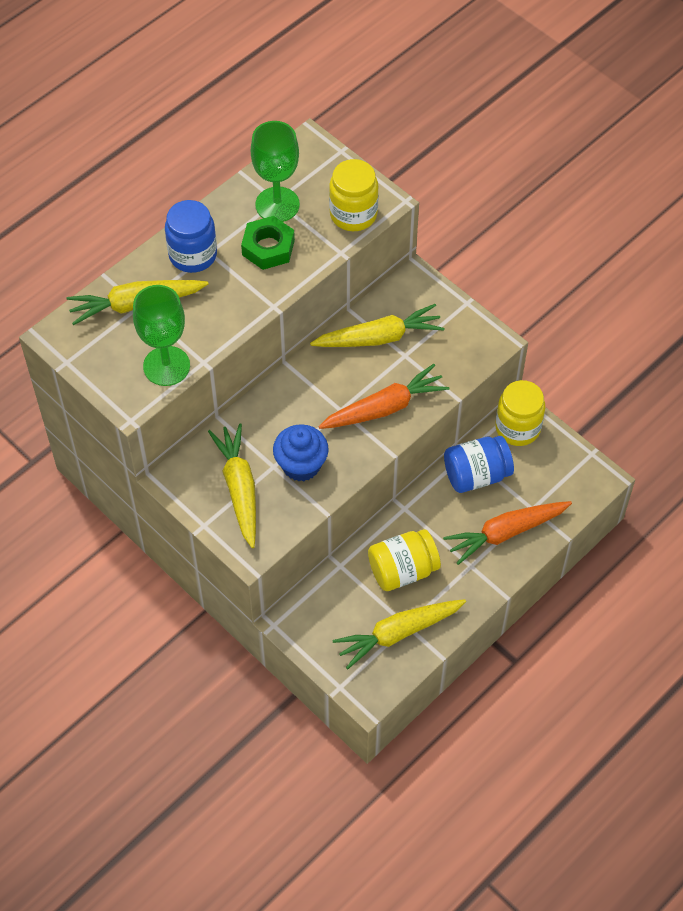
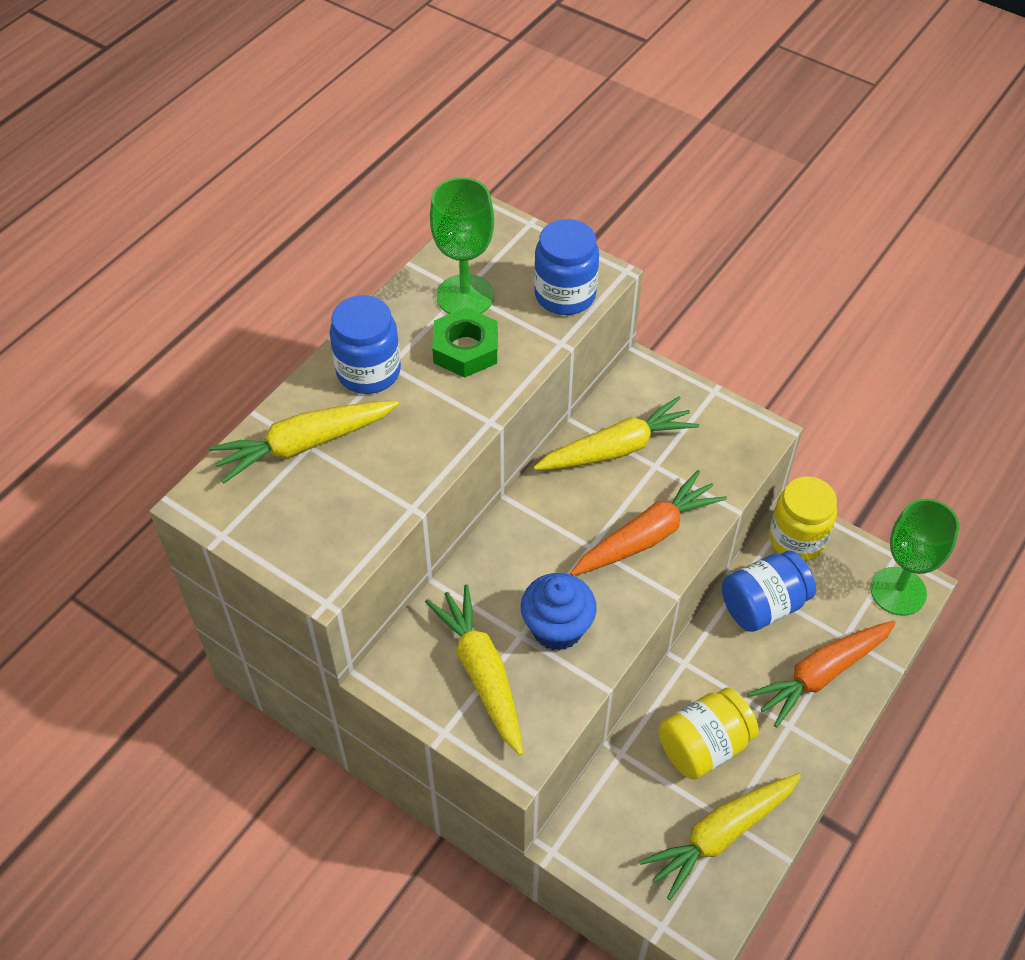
camera: 10 degrees left, 5 degrees down
green goblet [133,285,190,386] -> green goblet moved to [871,499,959,616]
yellow jar [329,159,379,231] -> blue jar [534,219,599,315]

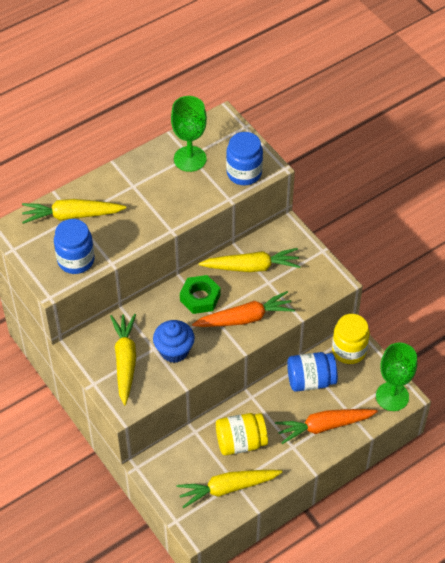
camera: 20 degrees right, 0 degrees up
blue jar [330,295,401,394] -> blue jar moved to [54,219,95,274]
green nut [432,307,498,378] -> green nut moved to [180,275,221,314]

